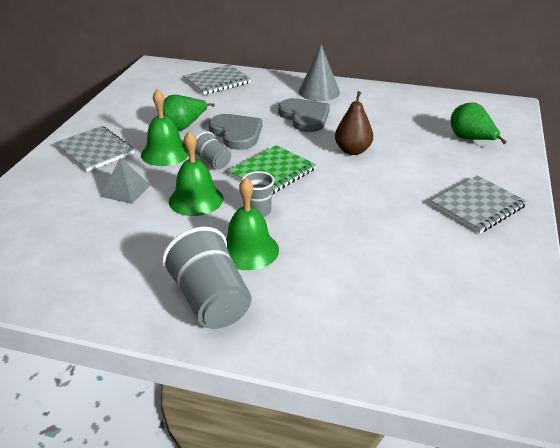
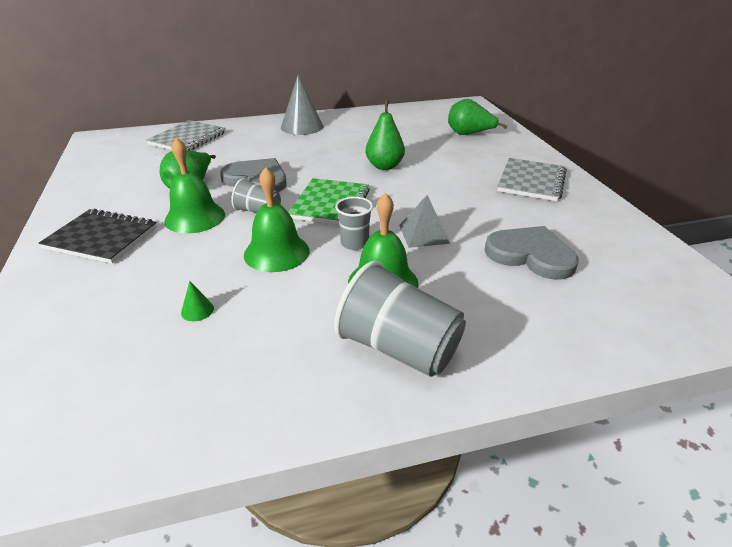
camera: 30 degrees left, 0 degrees up
grey notebook [55,126,135,172] -> black notebook [39,208,157,263]
grey pyramid [101,158,151,204] -> grey pyramid moved to [399,195,450,248]
grey heart [278,98,330,132] -> grey heart moved to [485,226,578,280]
brown pear [335,91,373,155] -> green pear [366,101,405,170]
none -> green cone [181,281,214,321]

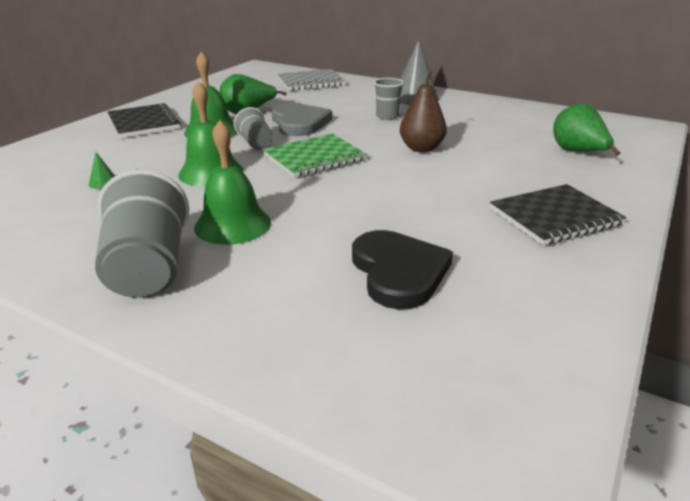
camera: 45 degrees right, 5 degrees down
grey cup [335,197,373,250] -> grey cup moved to [374,78,404,120]
green pear [366,101,405,170] -> brown pear [400,70,447,152]
grey pyramid [399,195,450,248] -> none
grey heart [485,226,578,280] -> black heart [352,230,453,309]
grey notebook [497,158,567,201] -> black notebook [490,184,626,246]

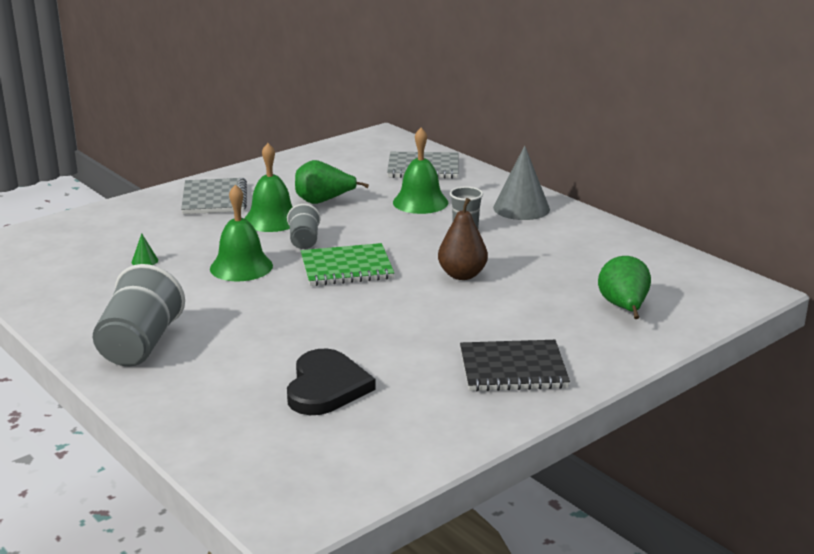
camera: 20 degrees right, 5 degrees down
black notebook [108,103,181,138] -> grey notebook [181,178,247,214]
green bell [194,120,271,245] -> green bell moved to [393,128,448,214]
grey heart [272,103,332,136] -> none

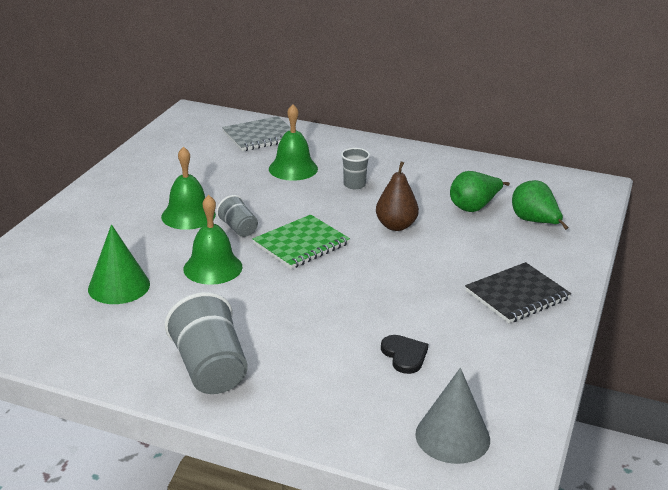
camera: 30 degrees left, 5 degrees up
green cone [132,233,158,265] -> green cone [88,224,150,304], size x2.38
grey notebook [181,178,247,214] -> none
black heart [287,348,376,415] -> black heart [381,335,428,374], size x0.61
green pear [295,160,369,204] -> green pear moved to [450,171,510,212]
grey cone [493,145,550,220] -> grey cone moved to [415,368,490,464]

